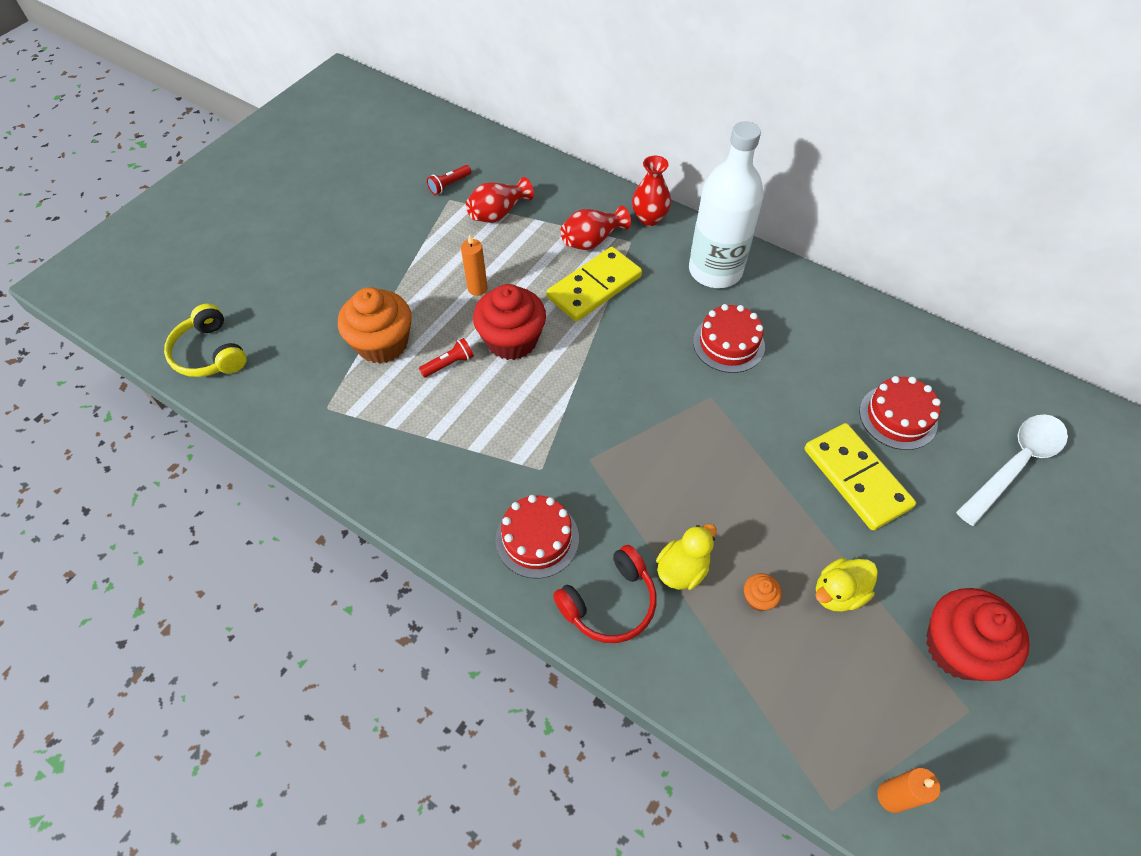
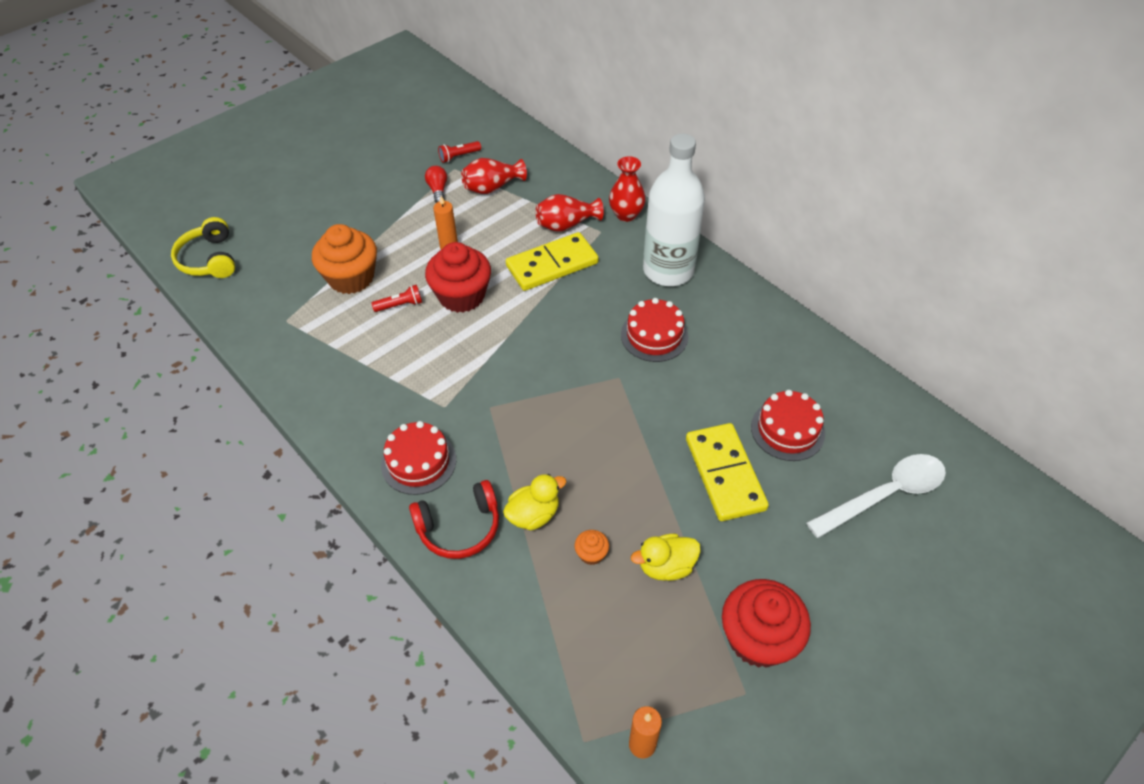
camera: 15 degrees right, 5 degrees down
none -> red light bulb [425,166,447,203]

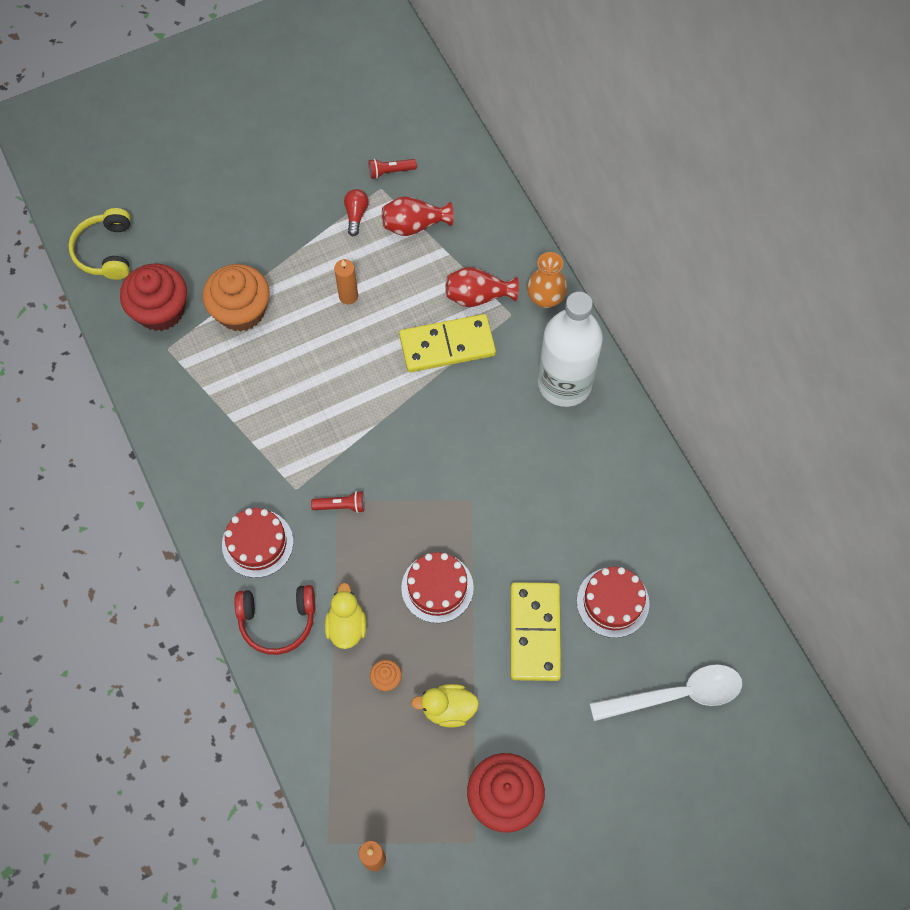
camera: 15 degrees right, 15 degrees up
red flashlight [371,284,422,312] -> red flashlight moved to [311,491,365,513]
red cupcake [425,242,491,313] -> red cupcake moved to [120,264,187,331]
yellow duck [503,474,566,531] -> yellow duck turned 75 degrees counterclockwise [325,583,367,649]
red vase [609,156,646,222] -> orange vase [527,252,567,308]
red cake [621,298,688,362] -> red cake moved to [401,552,474,623]

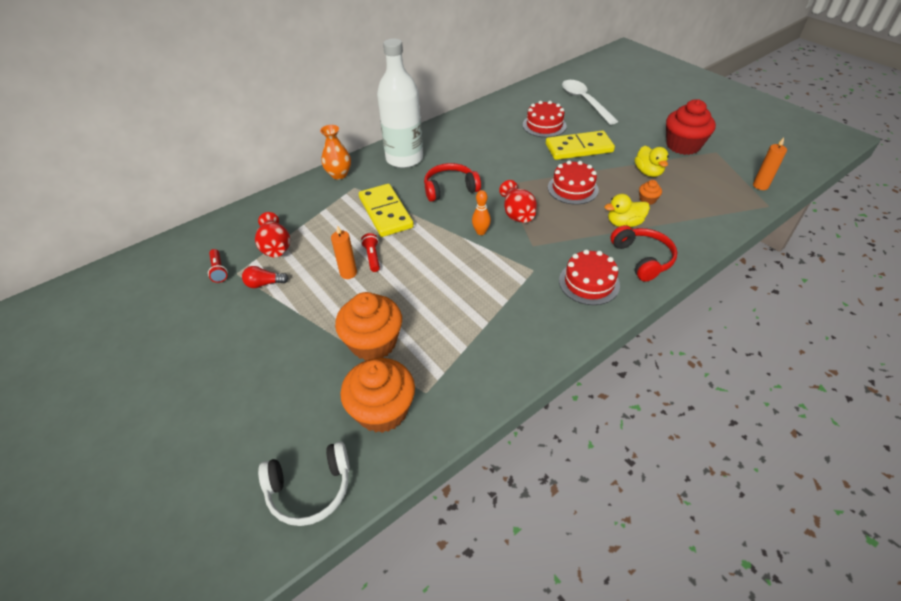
camera: 100 degrees left, 20 degrees down
yellow headphones [69,208,131,280] -> white headphones [258,441,350,526]
red cupcake [120,264,187,331] -> orange cupcake [340,358,415,433]
red flashlight [311,491,365,513] -> red flashlight moved to [361,233,380,272]
red vase [445,267,519,307] -> red vase moved to [499,180,537,223]
none -> red headphones [424,163,481,202]
none -> orange bowling pin [472,190,491,235]

